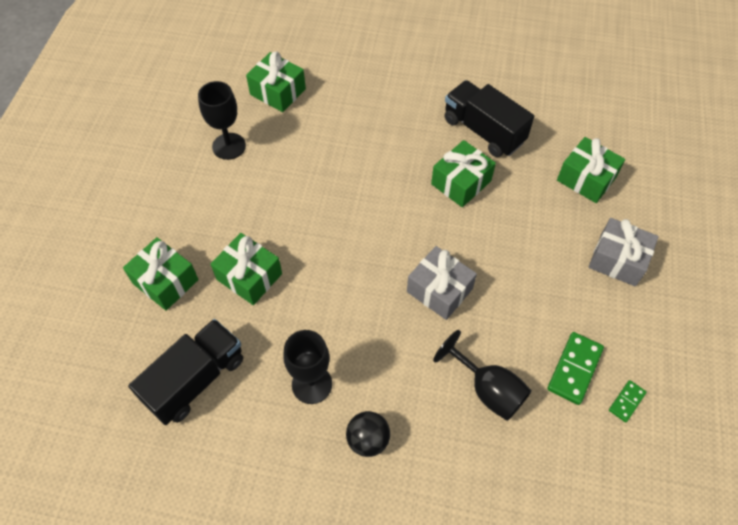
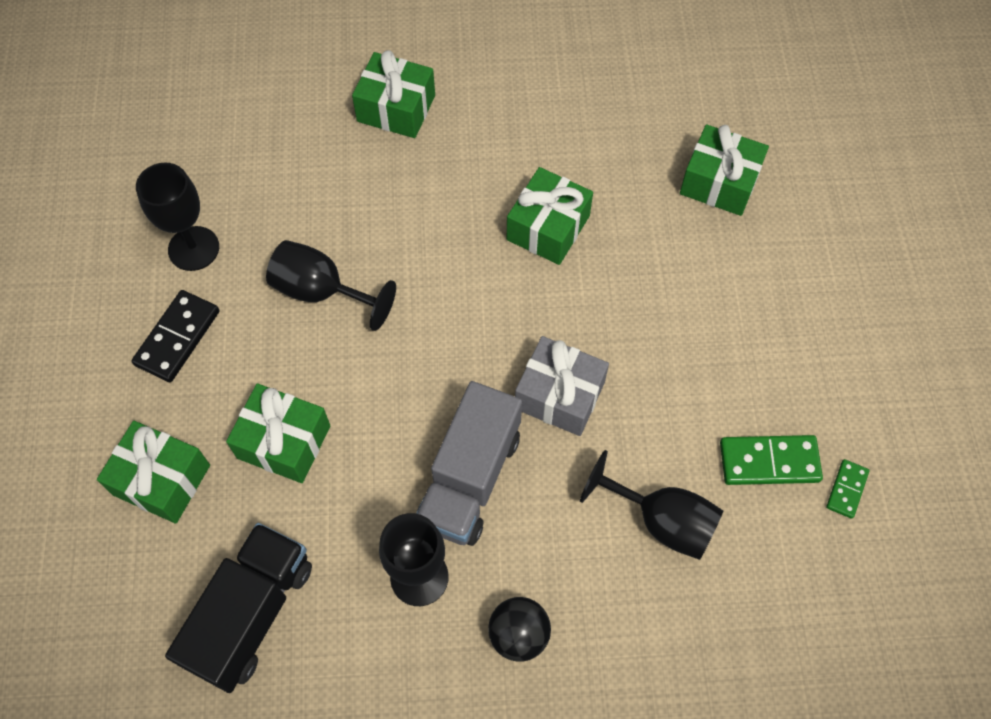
camera: 15 degrees left, 5 degrees up
green gift [246,52,306,112] -> green gift moved to [352,50,435,138]
black truck [444,80,534,157] -> none
green domino [547,332,604,405] -> green domino turned 75 degrees clockwise [720,435,823,485]
grey gift [588,218,659,286] -> none
none -> black domino [131,290,220,382]
none -> black goblet [266,240,396,331]
none -> grey truck [416,381,522,546]

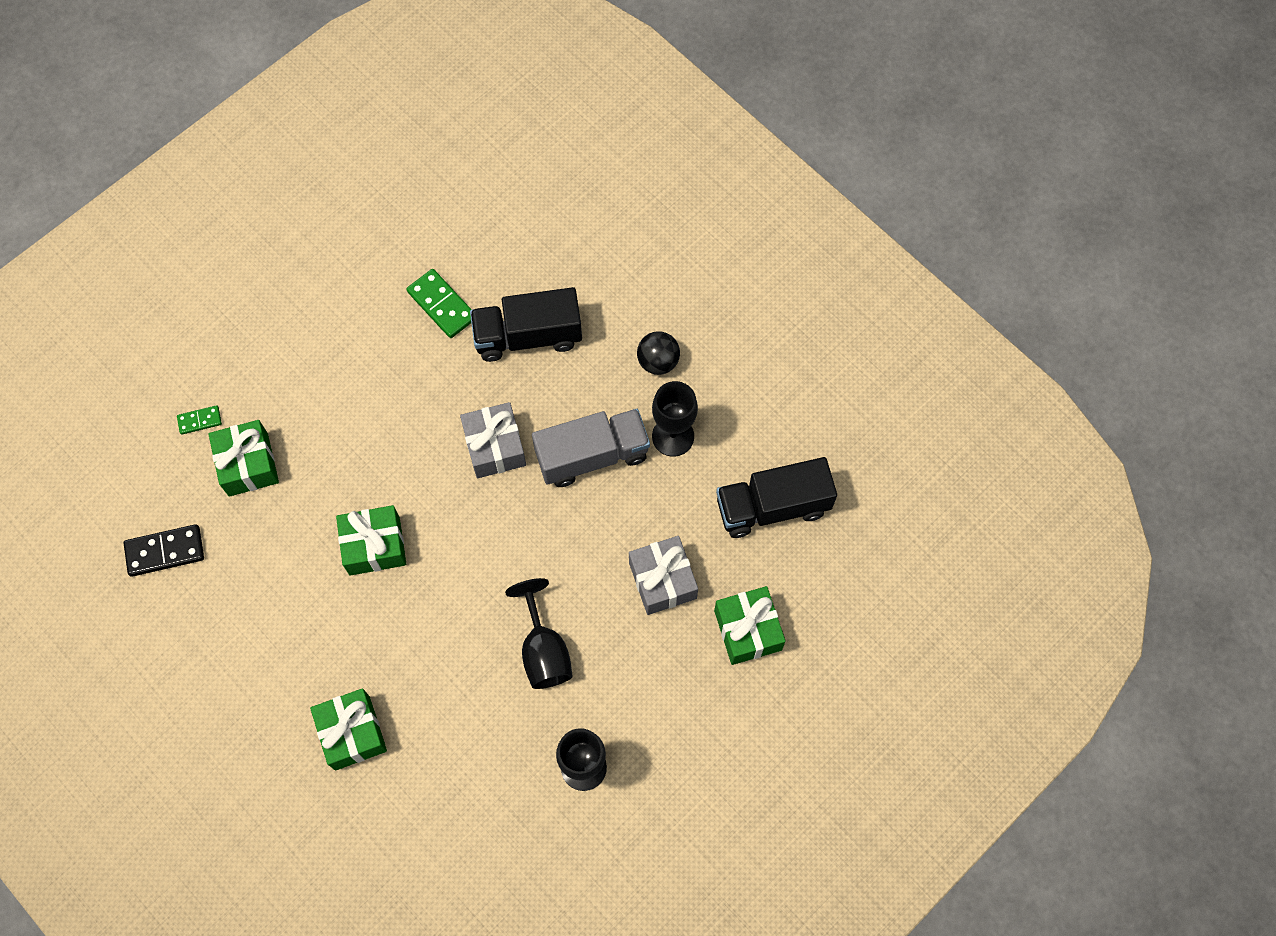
camera: 130 degrees left, 5 degrees up
black domino [131,290,220,382] -> black domino moved to [124,524,204,577]
green gift [226,383,330,483] -> grey gift [629,536,698,615]
black goblet [580,450,723,560] -> black truck [470,287,582,362]
green domino [826,459,869,519] -> green domino moved to [177,405,222,435]

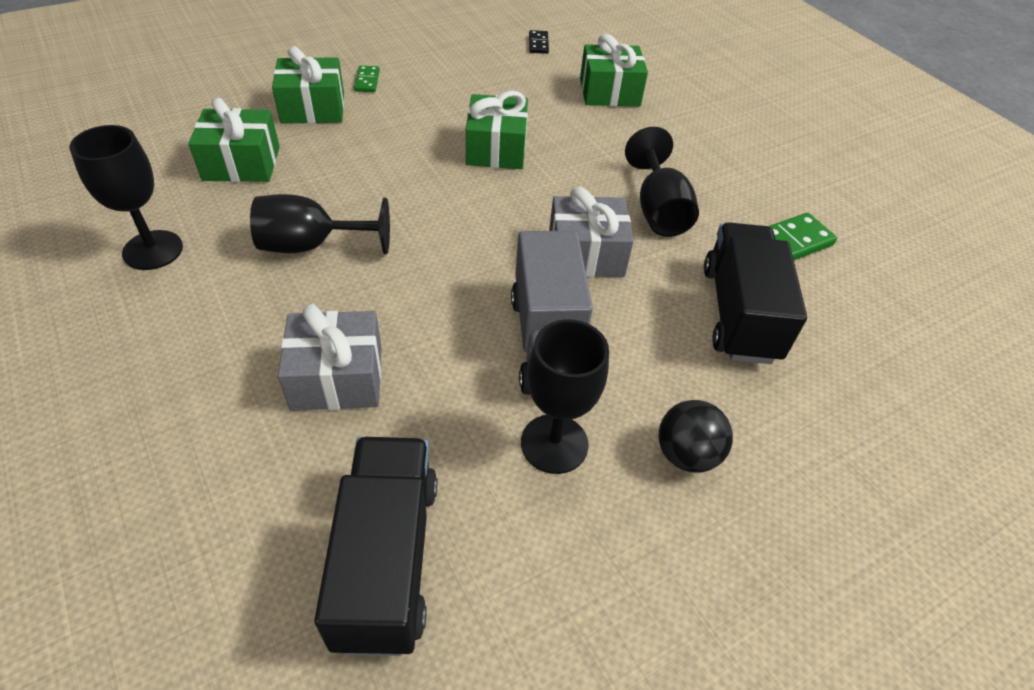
camera: 100 degrees right, 20 degrees down
black domino [124,524,204,577] -> black domino [529,30,549,54], size x0.57
green domino [177,405,222,435] -> green domino moved to [354,66,380,92]
green gift [714,586,786,665] -> green gift moved to [188,98,280,182]
none -> black goblet [625,127,699,237]

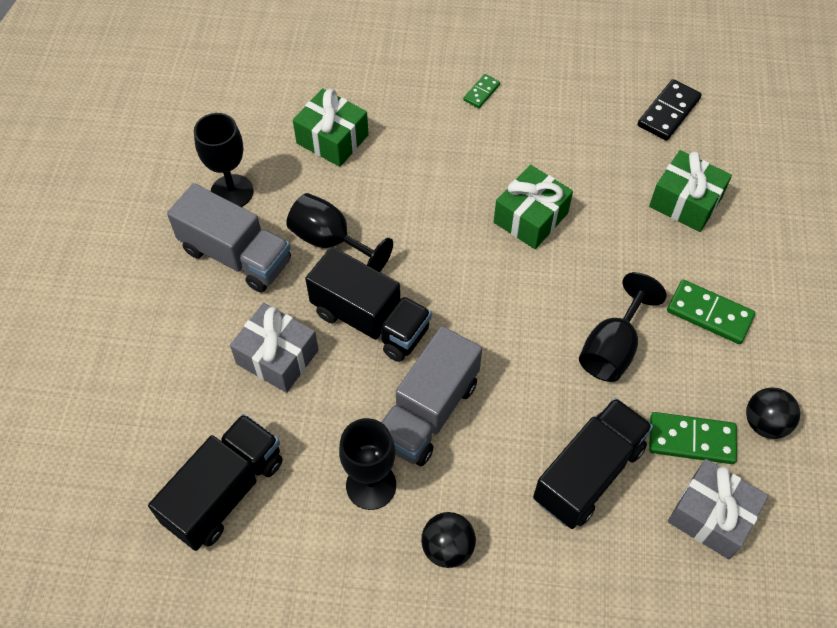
camera: 40 degrees right, 10 degrees up
green gift [272,46,344,124] -> none
black domino [529,30,549,54] -> black domino [638,79,702,141], size x1.75
grey gift [549,187,634,277] -> grey gift moved to [668,459,768,559]
none -> grey truck [167,183,291,293]
none -> black truck [305,247,432,362]
none -> green domino [667,280,755,344]
none -> black ball [746,388,800,439]

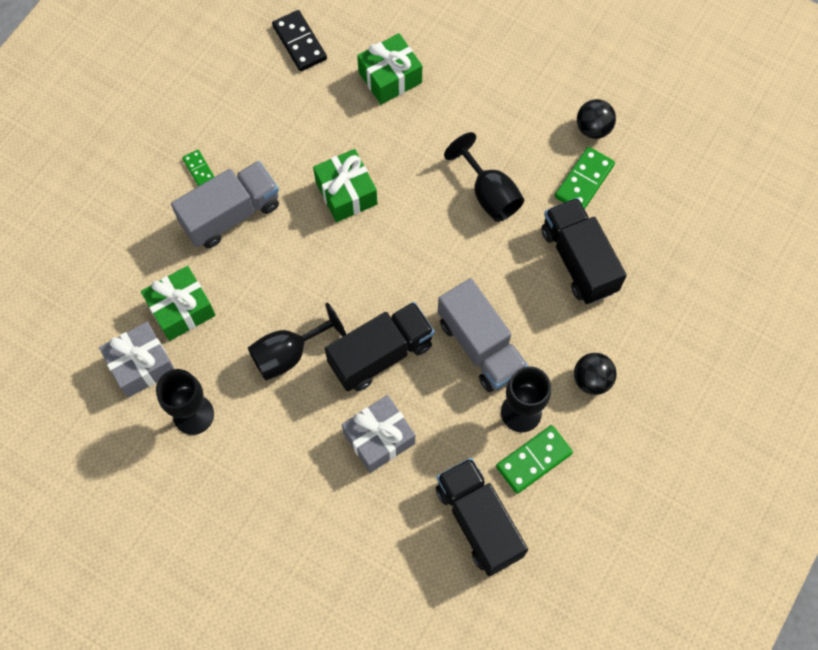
camera: 65 degrees left, 10 degrees up
grey truck [167,183,291,293] -> grey truck moved to [171,161,279,248]
green domino [667,280,755,344] -> green domino moved to [496,425,573,494]
grey gift [668,459,768,559] -> grey gift moved to [99,322,174,398]

